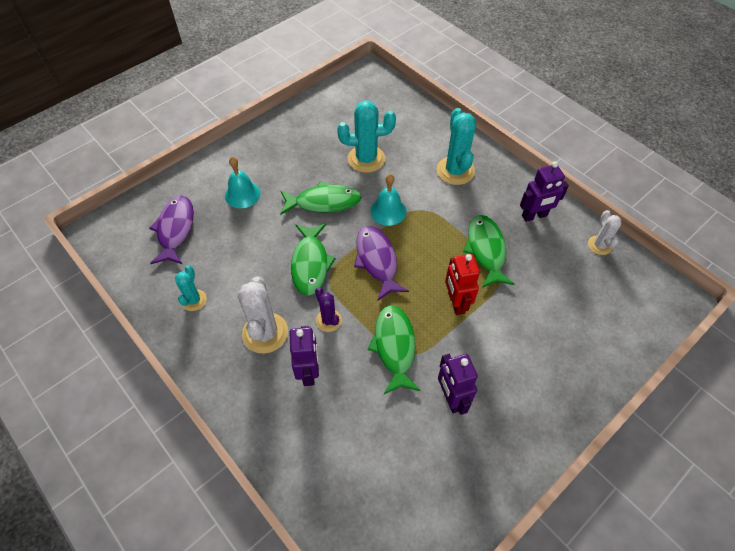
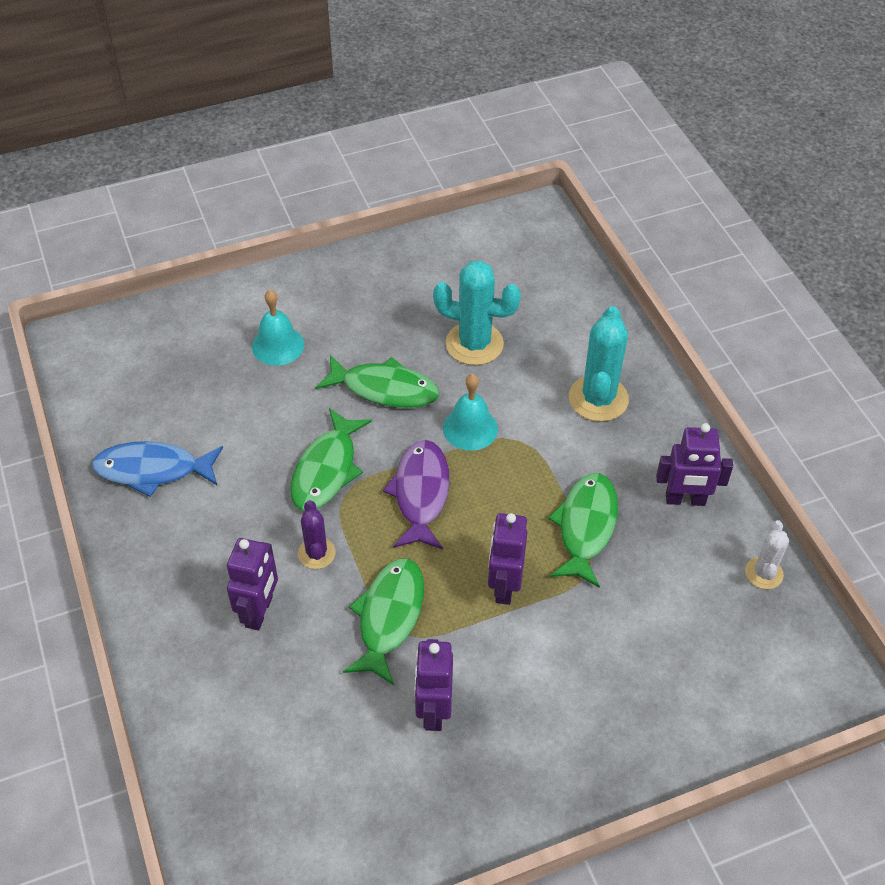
camera: 20 degrees right, 5 degrees down
purple fish [149,196,194,264] -> none
turquoise cactus [175,265,207,311] -> blue fish [92,441,223,497]
white cactus [238,276,288,354] -> none
red robot [445,254,480,315] -> purple robot [488,513,527,605]

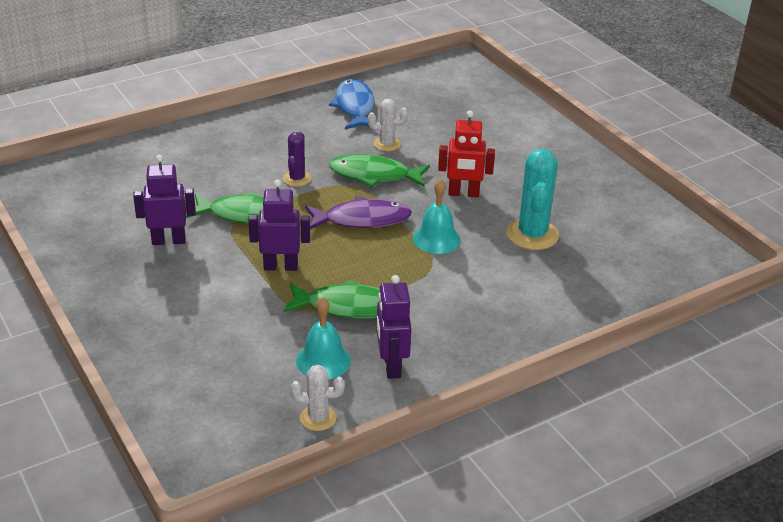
camera: 80 degrees right, 15 degrees down
purple robot [227,538,278,630] -> none
turquoise bell [252,290,304,366] -> turquoise bell moved to [296,297,351,379]
purple cactus [298,500,336,569] -> purple cactus turned 60 degrees counterclockwise [283,132,311,187]
green fish [315,355,439,408] -> red robot [438,111,495,198]
turquoise cactus [569,306,629,422] -> none
none -> white cactus [368,99,408,151]

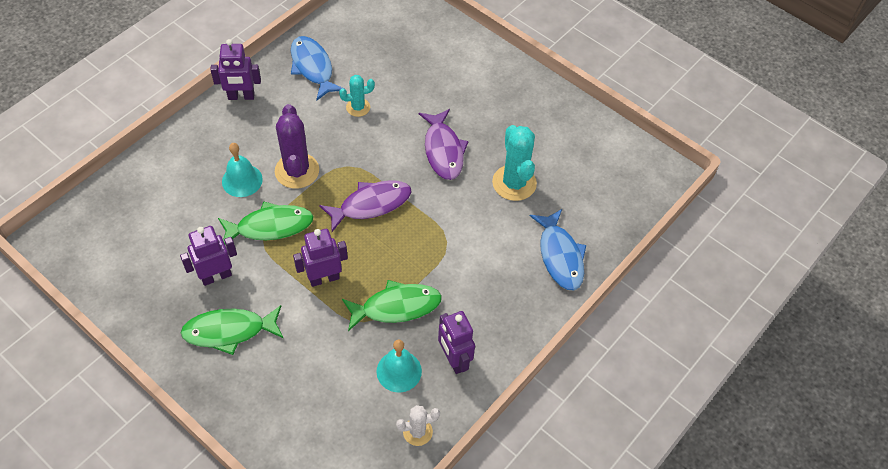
camera: 20 degrees left, 20 degrees up
purple cactus [283,132,311,187] -> purple cactus [275,104,319,189], size x1.75
green fish [329,154,430,187] -> green fish moved to [181,305,284,355]
white cactus [368,99,408,151] -> turquoise cactus [339,75,375,117]
turquoise bell [413,179,461,254] -> turquoise bell moved to [222,143,263,197]
red robot [438,111,495,198] -> purple fish [419,109,469,180]
none -> purple robot [210,39,261,100]
none -> blue fish [530,209,587,290]

